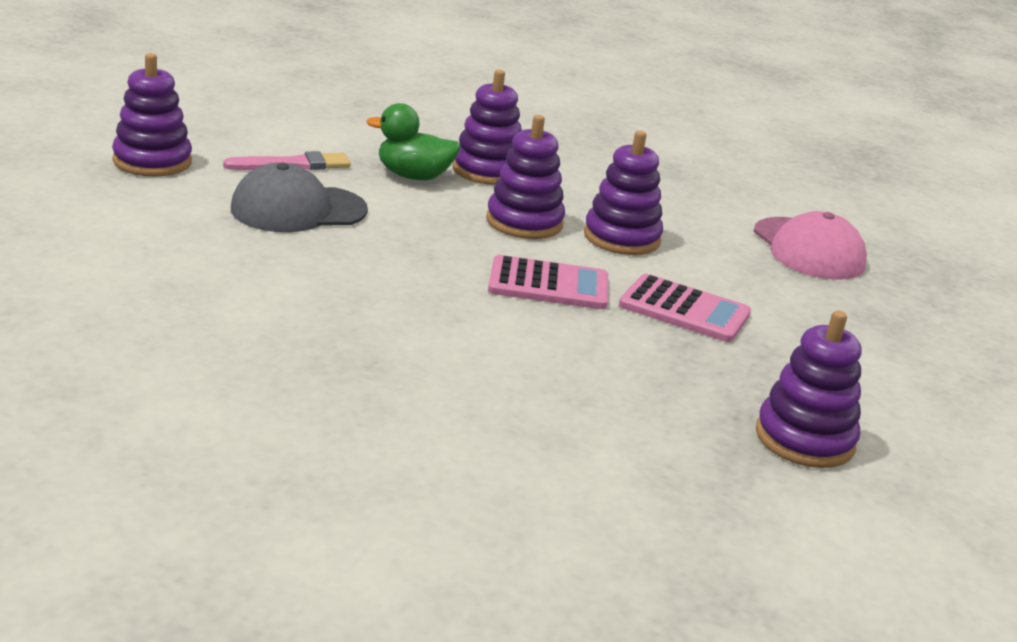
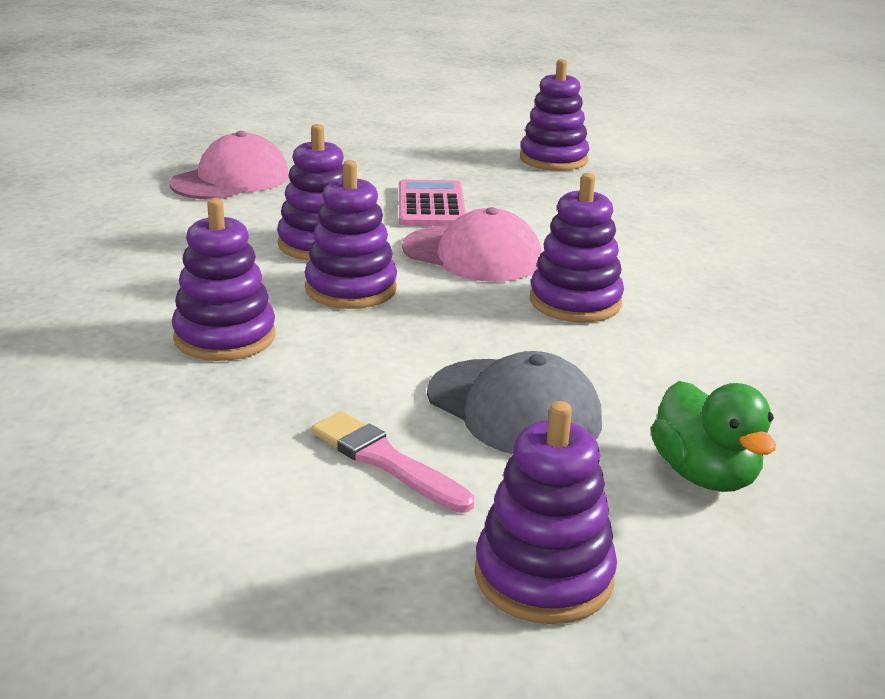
camera: 115 degrees left, 0 degrees up
green duck [366,103,461,180] -> green duck moved to [651,381,776,492]
pink calculator [488,255,608,309] -> pink cap [402,207,542,282]
none -> purple stacking toy [530,173,624,323]

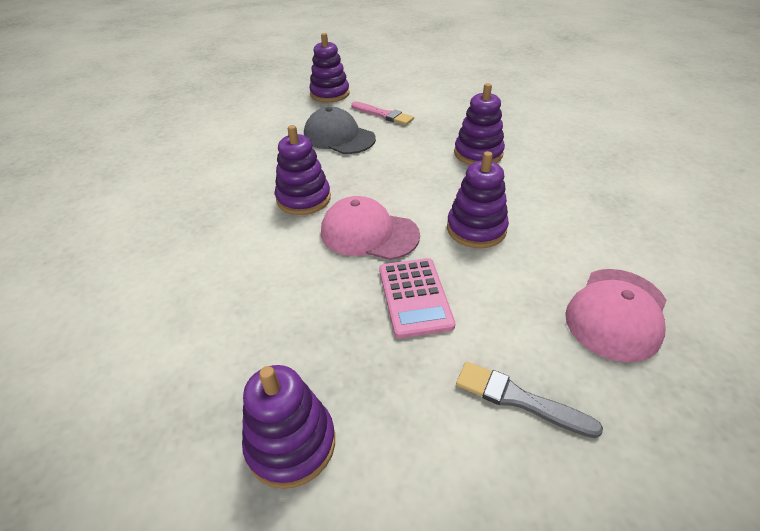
camera: 175 degrees right, 15 degrees up
purple stacking toy [304,160,397,309] -> none
green duck [651,381,776,492] -> none
none -> grey brush [456,362,603,438]

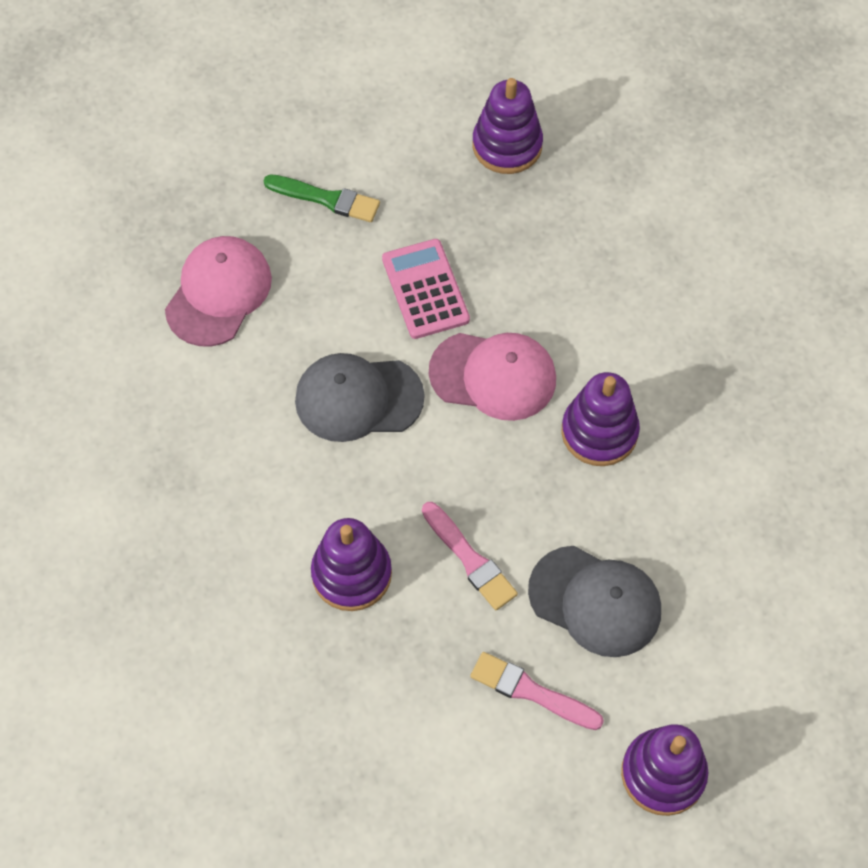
camera: 170 degrees right, 20 degrees up
purple stacking toy [447,151,509,248] -> grey cap [295,353,425,442]
grey brush [456,362,603,438] -> green brush [263,174,380,222]
none -> pink brush [422,502,518,610]

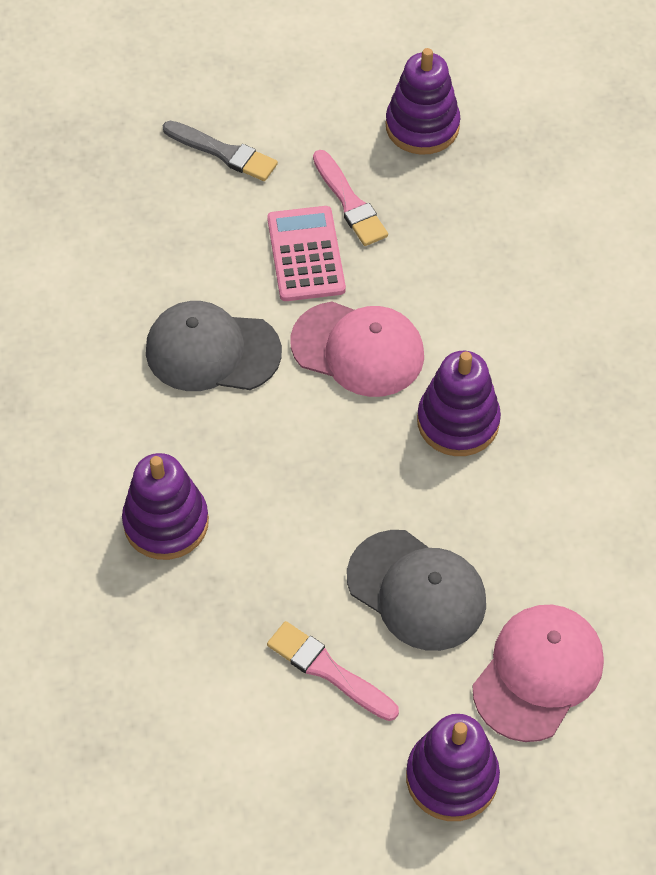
camera: 10 degrees right, 5 degrees down
pink cap [165,236,272,347] -> pink cap moved to [473,605,604,742]
green brush [263,174,380,222] -> grey brush [163,121,278,181]
pink brush [422,502,518,610] -> pink brush moved to [313,150,388,246]

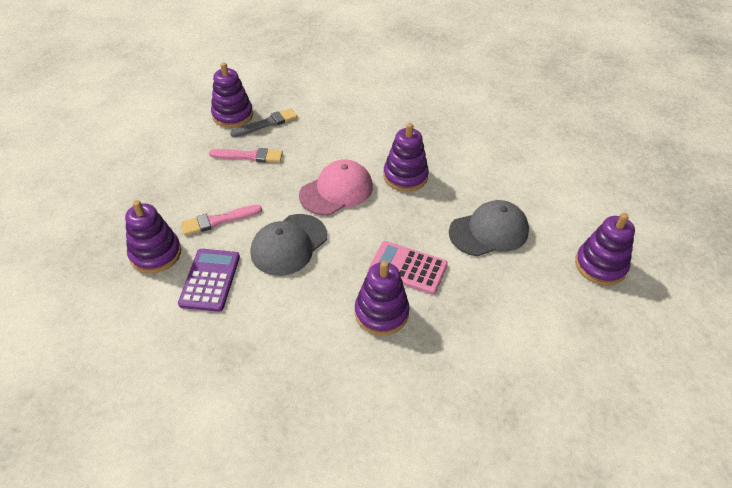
camera: 60 degrees left, 10 degrees down
grey brush [163,121,278,181] -> grey brush moved to [230,108,297,137]
pink calculator [267,206,346,301] -> pink calculator moved to [368,241,448,294]
pink brush [267,621,399,721] -> pink brush moved to [181,204,262,236]
pink cap [473,605,604,742] -> none
none -> purple stacking toy [125,200,181,273]
none -> purple calculator [178,249,240,312]

